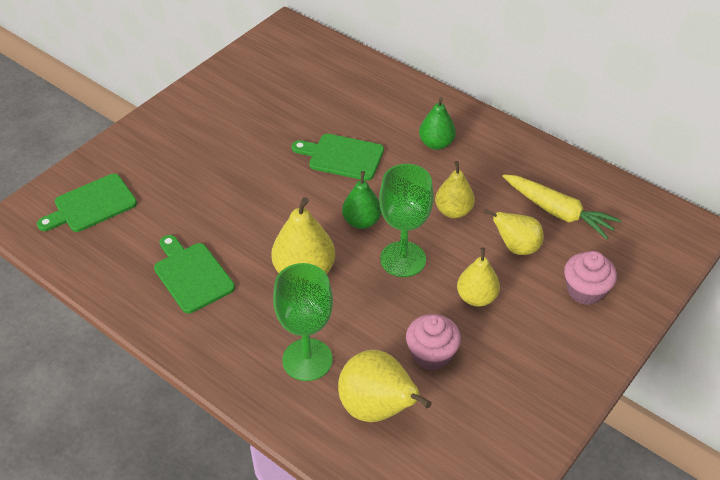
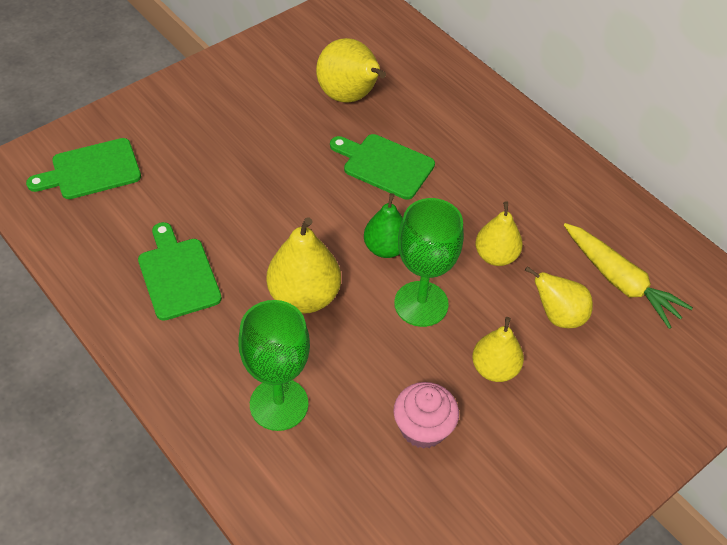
camera: 10 degrees right, 5 degrees up
yellow pear [338,350,432,422] -> yellow pear moved to [316,38,386,103]
green pear [419,97,456,150] -> none
pink cupcake [564,251,617,305] -> none

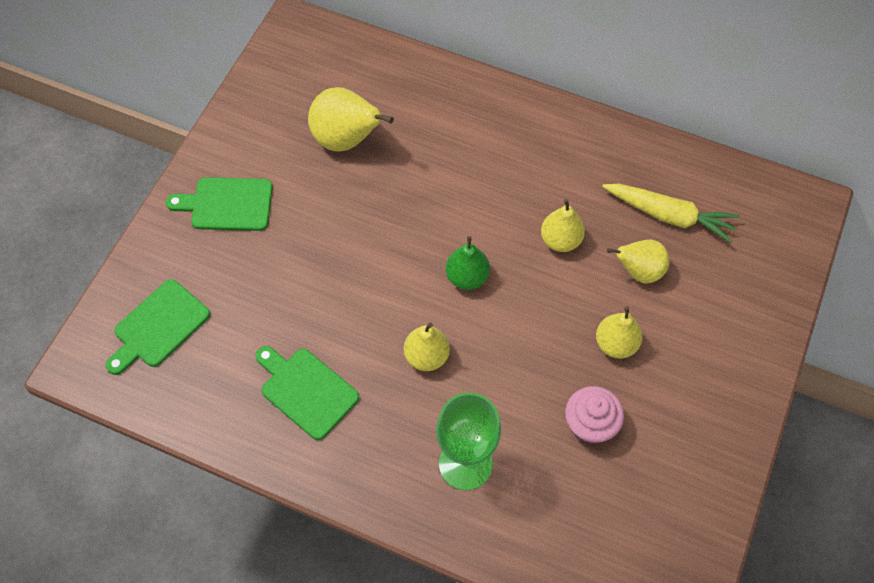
camera: 25 degrees left, 10 degrees up
yellow pear [267,217,341,314] -> yellow pear [404,323,450,371], size x0.66
green cutting board [330,134,435,200] -> green cutting board moved to [166,177,273,231]
green goblet [394,198,464,327] -> none

